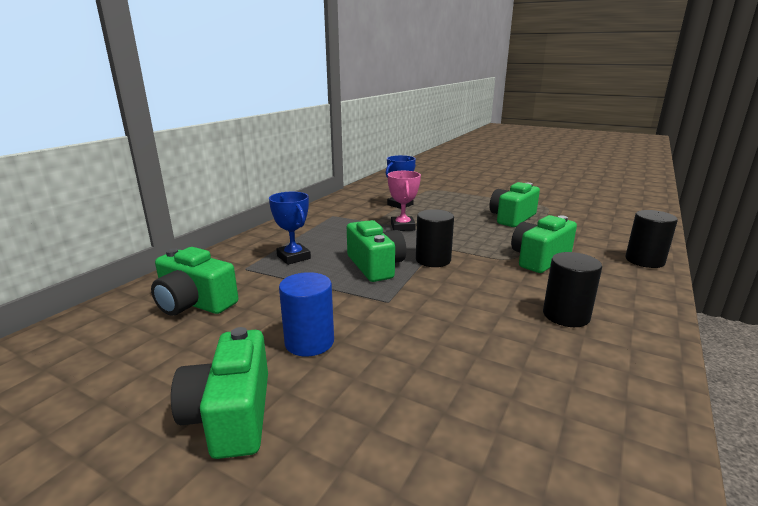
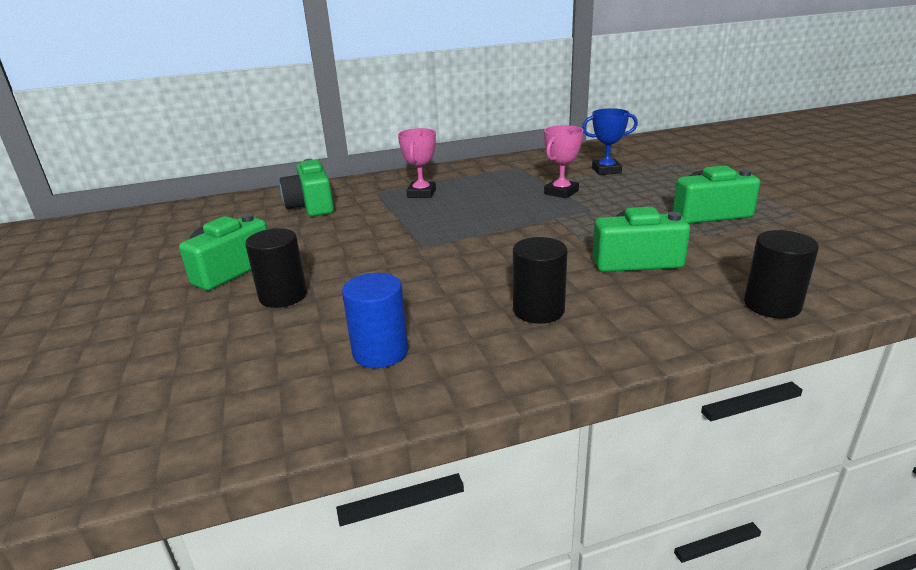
camera: 45 degrees right, 5 degrees up
blue trophy [269,192,311,265] -> pink trophy [398,128,436,198]
blue cylinder [279,272,334,356] -> blue cylinder moved to [342,273,409,368]
green camera [347,220,406,282] -> none
black cylinder [416,209,454,267] -> black cylinder moved to [245,228,307,308]

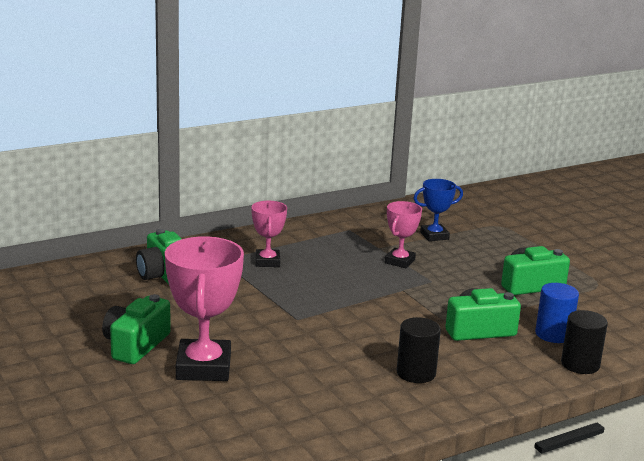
camera: 15 degrees left, 5 degrees down
black cylinder [245,228,307,308] -> pink trophy [165,236,244,381]
blue cylinder [342,273,409,368] -> blue cylinder moved to [535,283,579,343]

